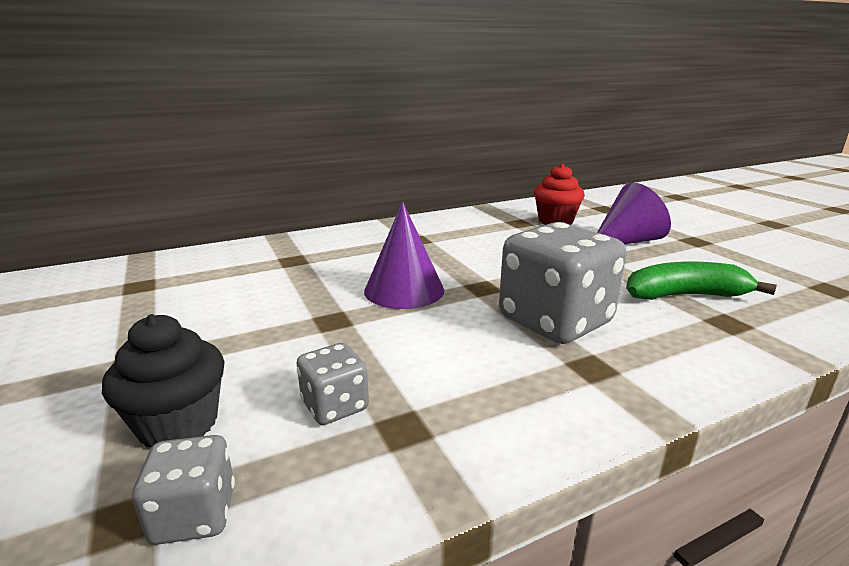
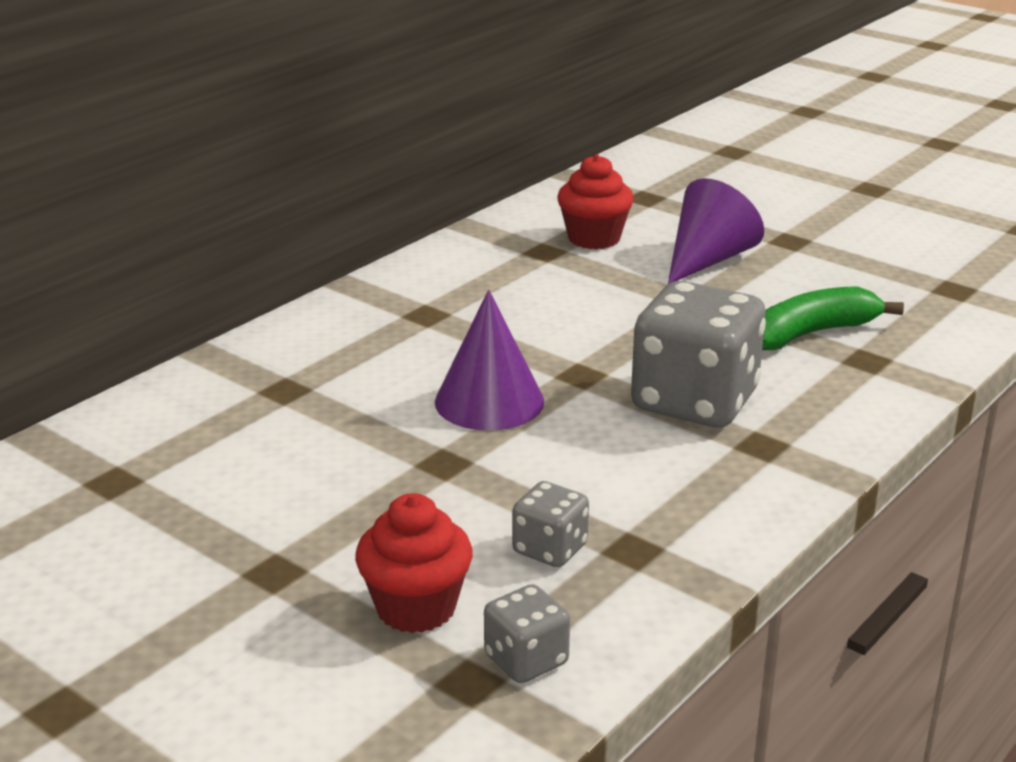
camera: 25 degrees left, 5 degrees up
black cupcake [102,314,225,447] -> red cupcake [355,493,473,633]

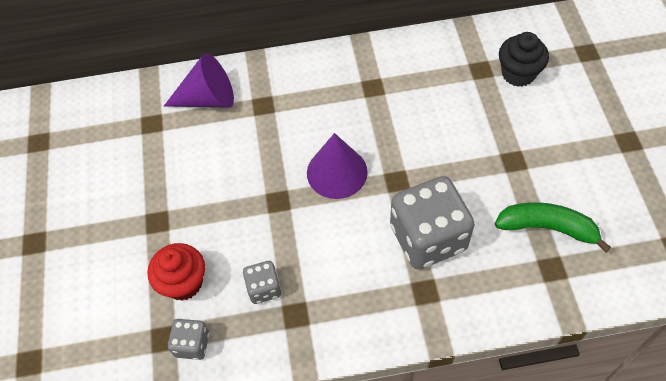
camera: 45 degrees right, 30 degrees up
red cupcake [557,154,634,249] -> black cupcake [499,32,549,87]
purple cone [668,178,764,284] -> purple cone moved to [164,53,234,108]

